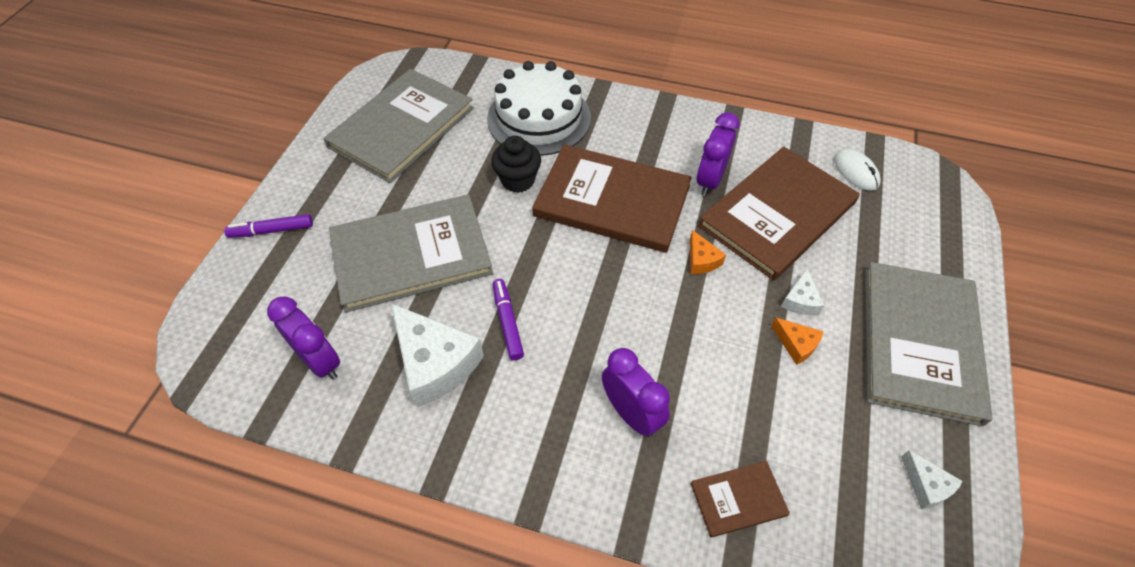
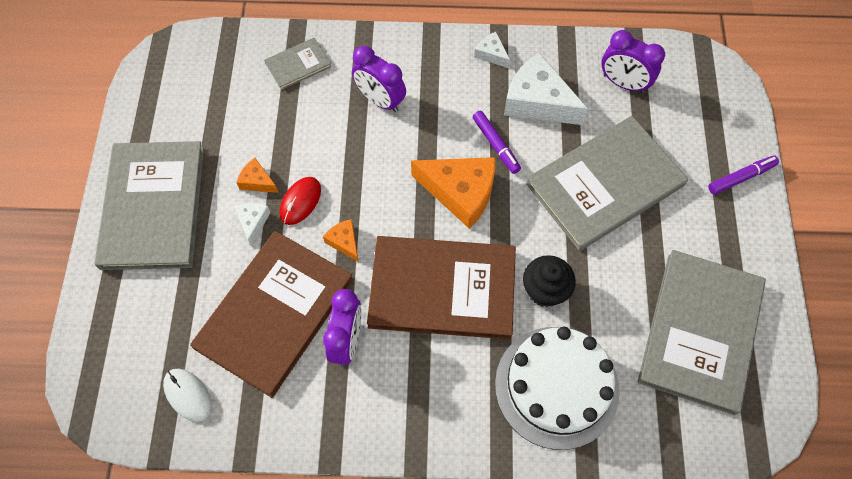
camera: 165 degrees right, 10 degrees up
brown book [691,461,790,538] -> grey book [264,38,331,90]
white cheese [901,450,963,509] -> white cheese moved to [474,32,510,68]
none -> red mouse [280,177,321,225]
none -> orange cheese [411,157,495,229]

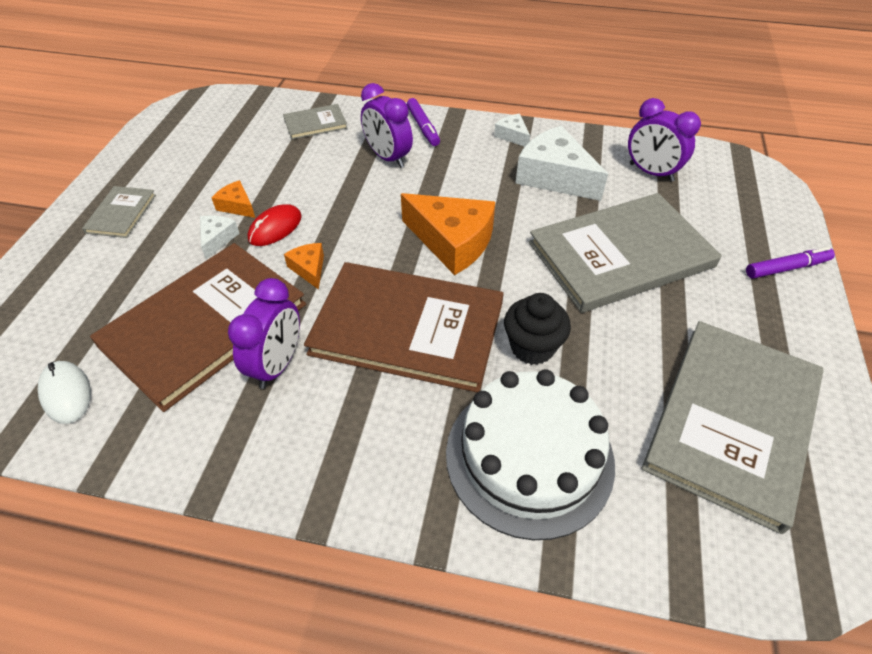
camera: 10 degrees right, 15 degrees down
grey book [94,141,204,270] -> grey book [82,186,156,238], size x0.45
purple marker [473,111,521,174] -> purple marker moved to [407,98,440,146]

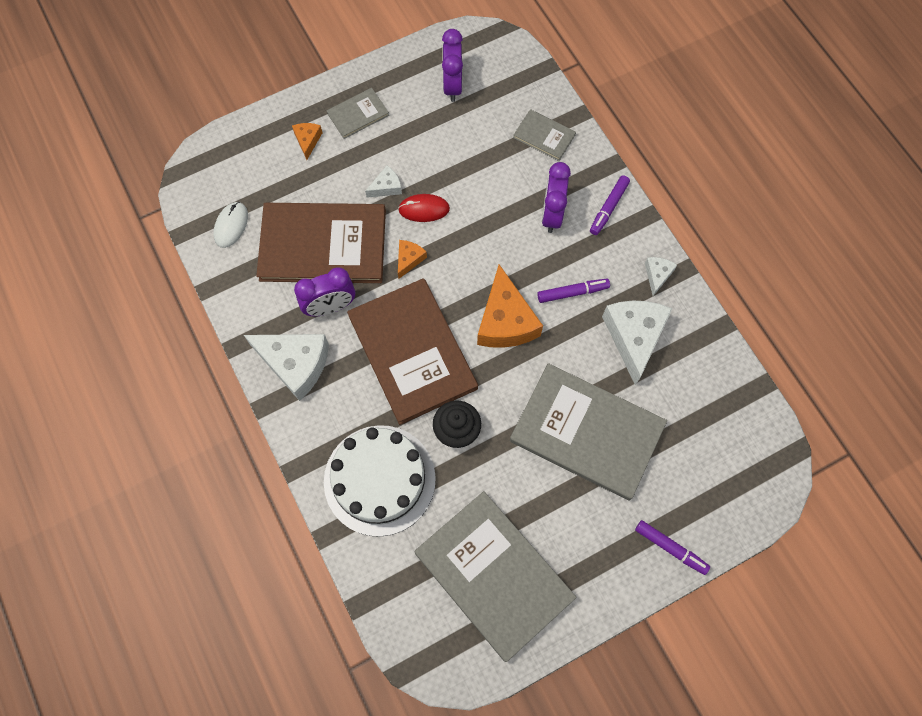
camera: 50 degrees right, 20 degrees up
orange cheese [212,180,255,218] -> orange cheese moved to [292,123,322,160]
purple clock [628,98,701,182] -> purple clock moved to [442,29,463,102]
grey book [642,321,824,534] -> grey book turned 60 degrees clockwise [415,491,577,662]
none -> white cheese [244,334,329,401]
none -> purple marker [537,279,610,303]

